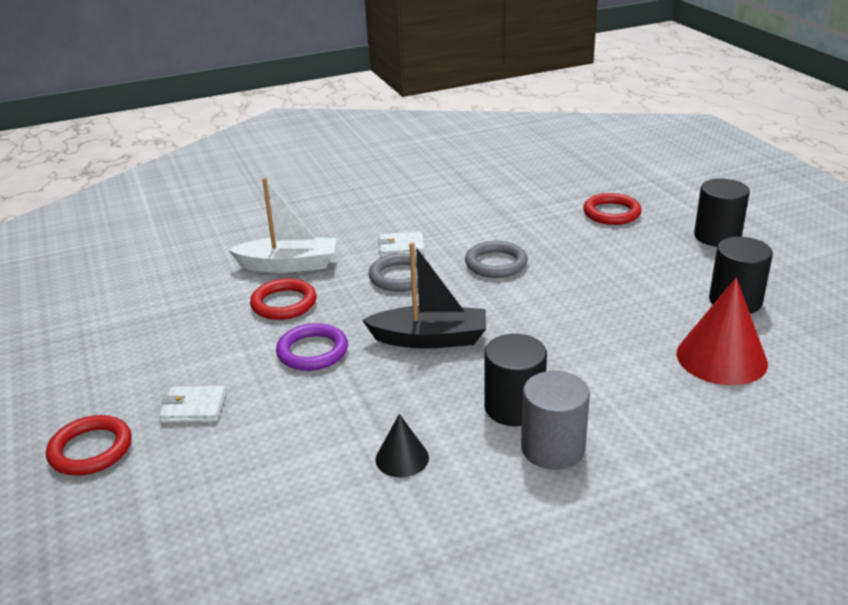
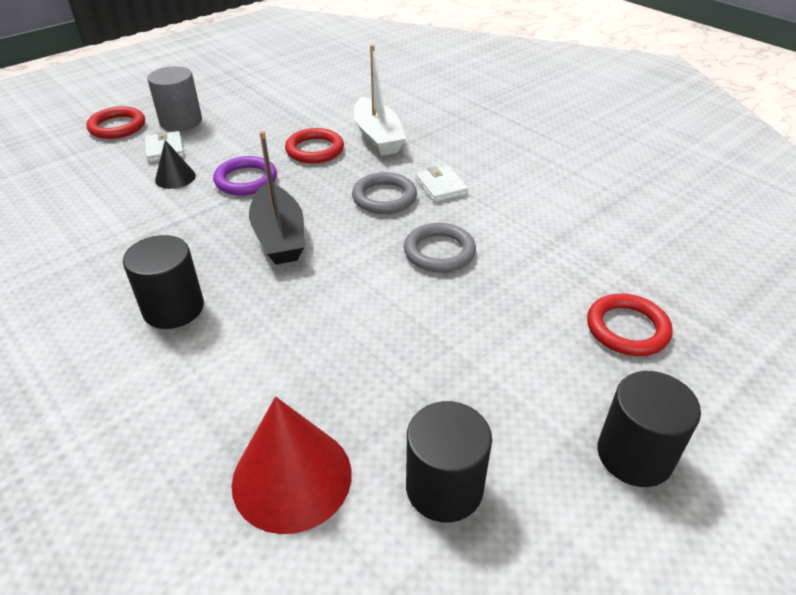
camera: 70 degrees right, 10 degrees up
black cone [375,414,429,477] -> black cone moved to [155,140,196,189]
grey cylinder [521,371,590,470] -> grey cylinder moved to [147,66,202,131]

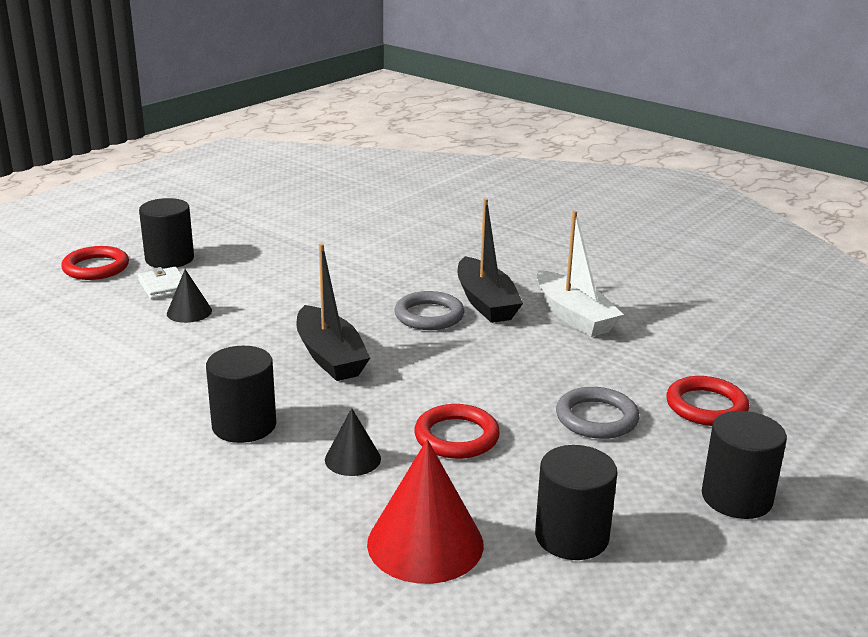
camera: 10 degrees left, 15 degrees down
grey cylinder [147,66,202,131] -> black cylinder [139,198,194,268]
purple ring [213,156,277,195] -> none
red ring [285,128,344,163] -> red ring moved to [414,404,500,459]
white boat [354,45,406,156] -> white boat moved to [537,210,624,337]
grey ring [404,223,476,273] -> grey ring moved to [556,387,639,439]
white wallet [415,166,469,202] -> black boat [457,198,523,323]
none -> black cone [325,408,381,476]

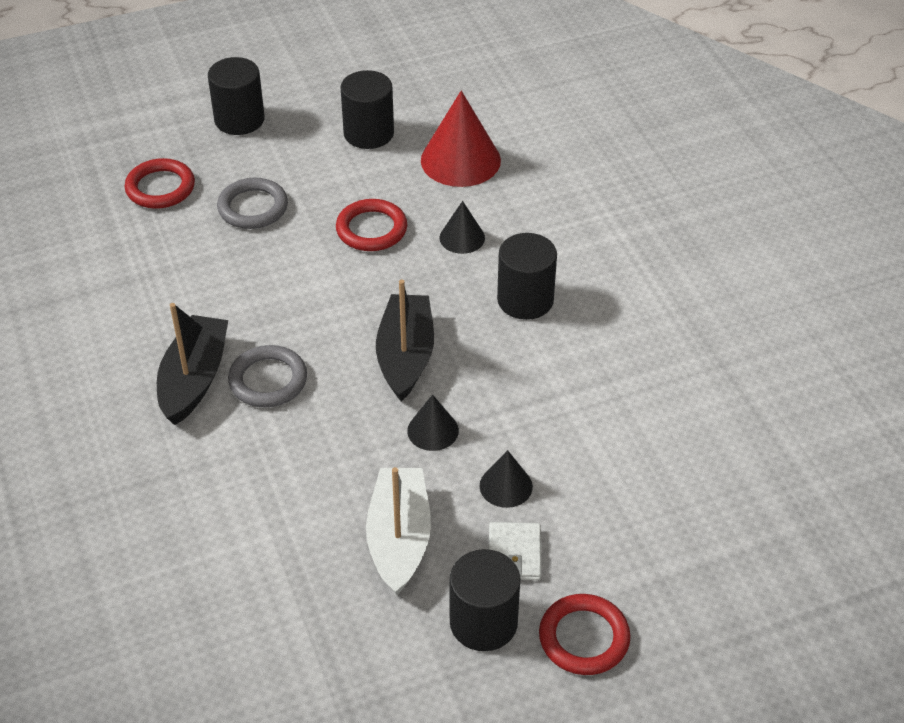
camera: 150 degrees left, 20 degrees up
white boat [537,210,624,337] -> white boat moved to [366,467,431,595]
none -> black cone [407,394,459,451]

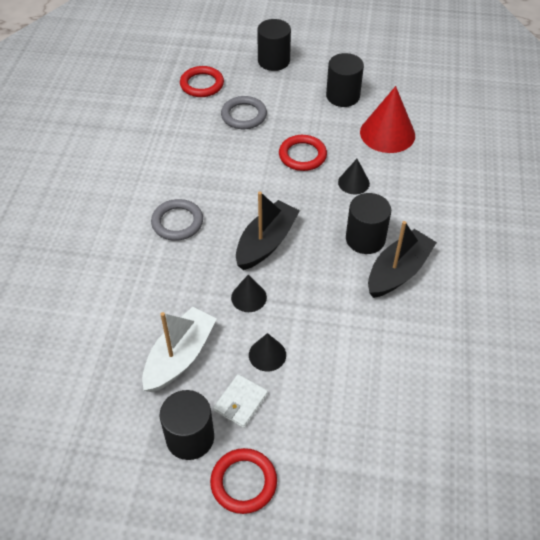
camera: 30 degrees right, 5 degrees up
black boat [157,303,228,425] -> black boat moved to [368,221,437,298]

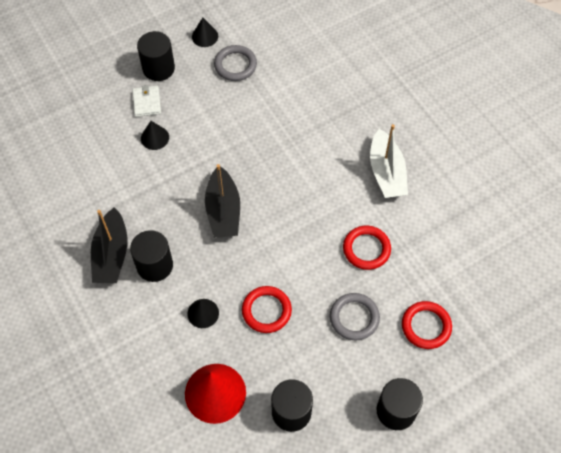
camera: 140 degrees right, 10 degrees up
white boat [142,307,217,392] -> white boat moved to [370,124,408,198]
grey ring [151,199,203,241] -> grey ring moved to [214,45,257,81]
red ring [210,448,277,514] -> red ring moved to [343,226,391,270]
black cone [231,275,267,312] -> black cone moved to [192,18,218,47]

